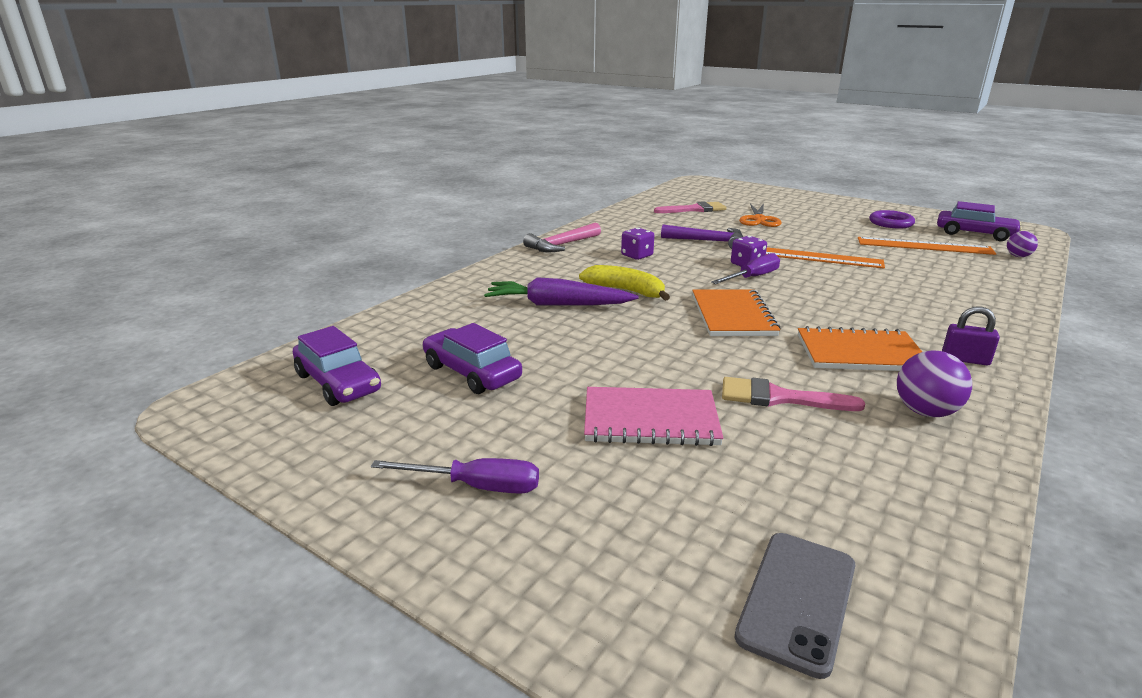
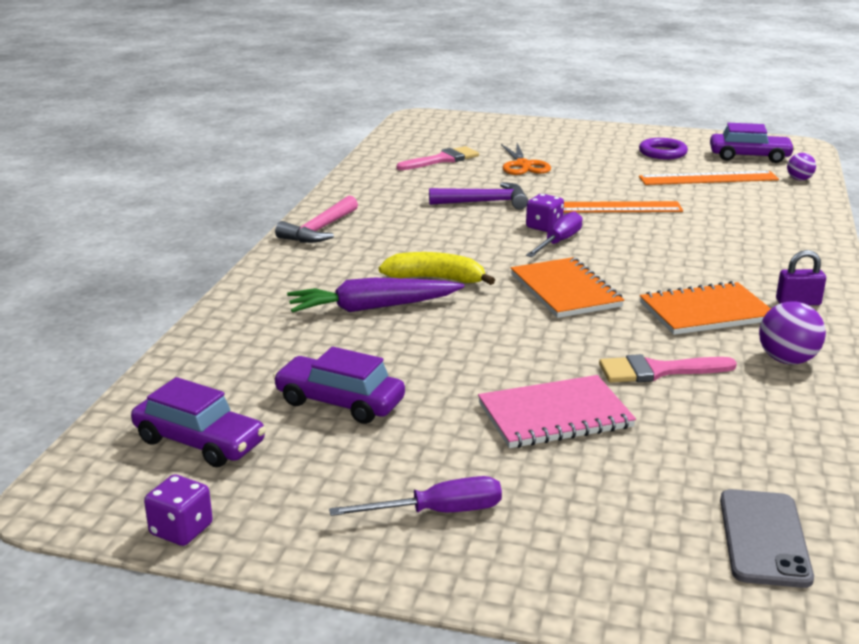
camera: 20 degrees left, 0 degrees up
purple dice [621,228,654,260] -> purple dice moved to [144,475,213,546]

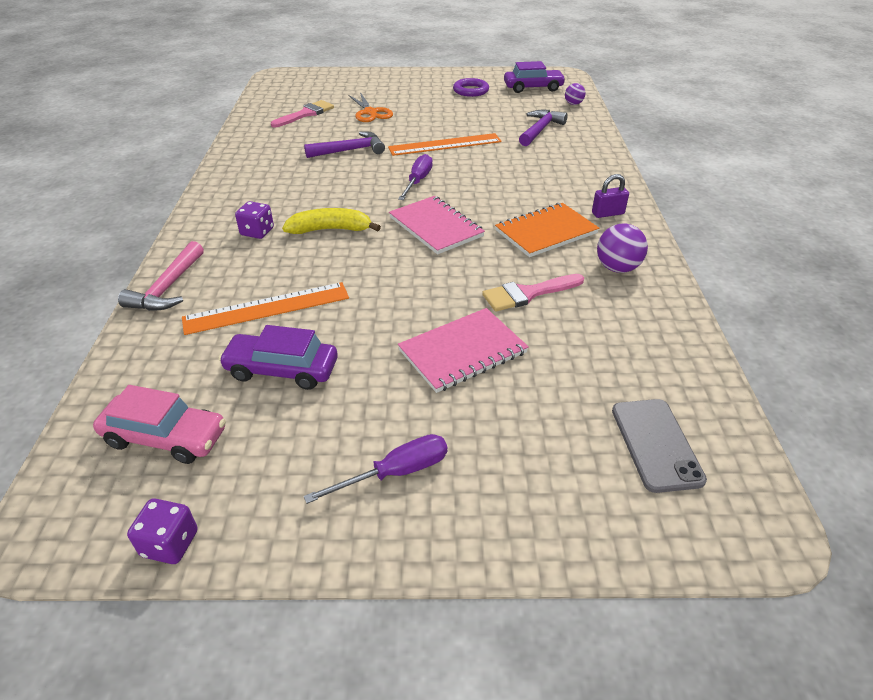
camera: 15 degrees left, 15 degrees up
purple car [131,377,266,467] -> pink car [93,385,226,464]
pink hammer [275,195,358,243] -> pink hammer moved to [118,241,204,311]
purple carrot [287,278,464,313] -> none
orange notebook [511,257,624,318] -> pink notebook [389,196,485,255]
purple dice [526,194,564,232] -> purple dice moved to [235,201,274,239]
orange ruler [639,171,779,185] -> orange ruler moved to [182,282,349,335]
none -> purple hammer [519,110,568,146]

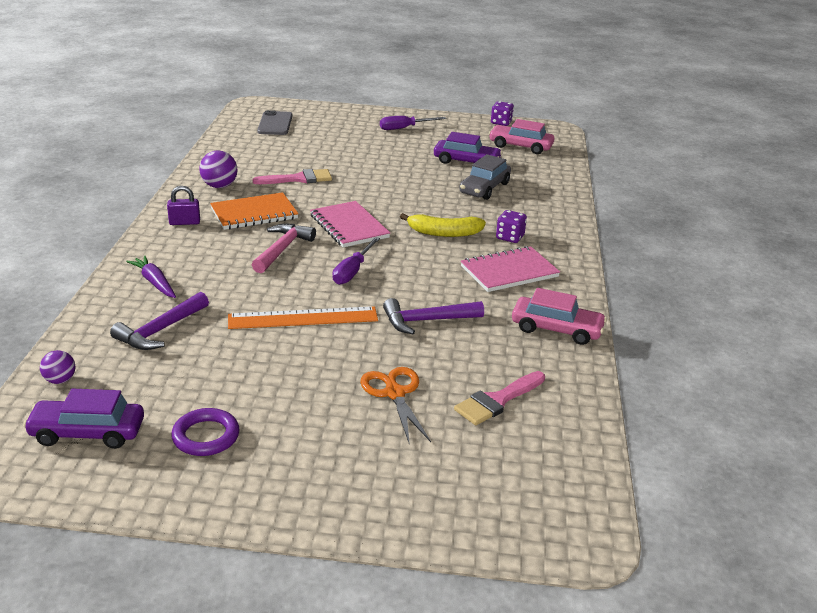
camera: 175 degrees left, 10 degrees down
pink hammer [118,241,204,311] -> pink hammer moved to [252,224,316,273]
orange ruler [182,282,349,335] -> grey car [459,154,511,200]
pink notebook [398,308,529,393] -> pink notebook moved to [461,246,560,292]
none -> purple carrot [126,256,176,298]
none -> pink car [512,288,607,345]

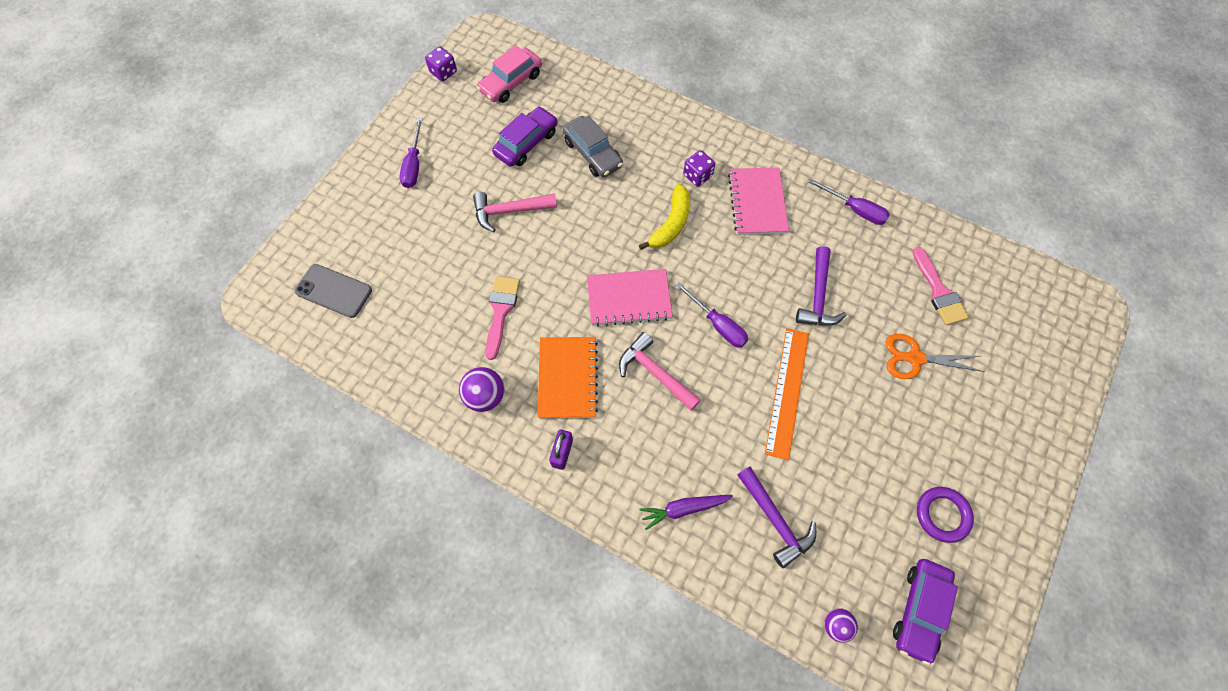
camera: 65 degrees left, 35 degrees up
pink car [512,288,607,345] -> purple screwdriver [808,179,890,225]
none -> pink hammer [473,192,557,232]

